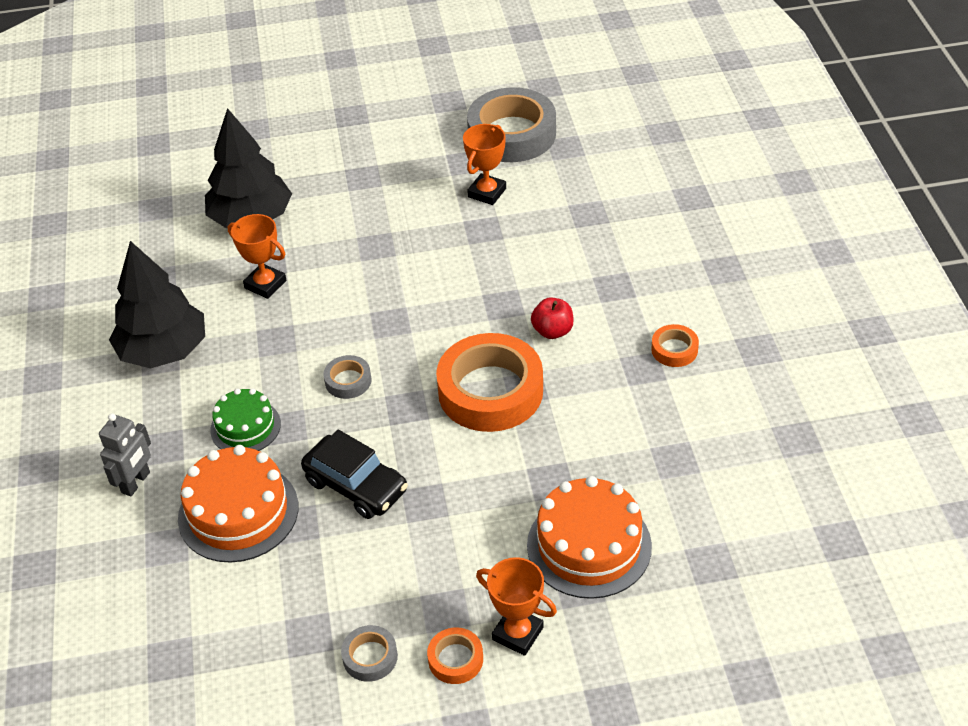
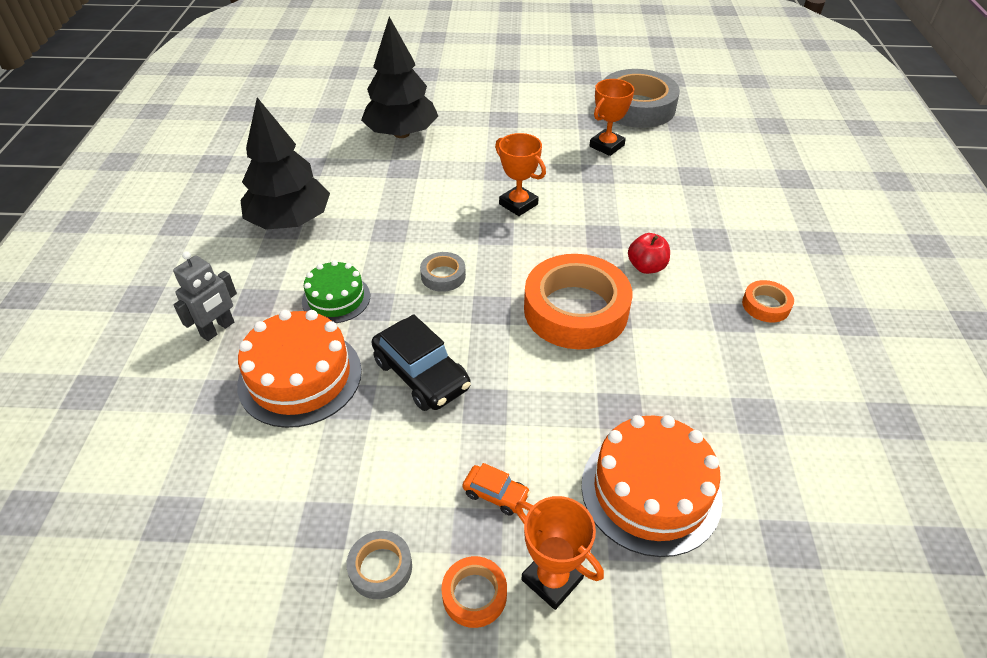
camera: 10 degrees right, 0 degrees up
orange trophy [228,214,287,299] -> orange trophy moved to [495,133,546,216]
none -> orange car [462,463,530,516]

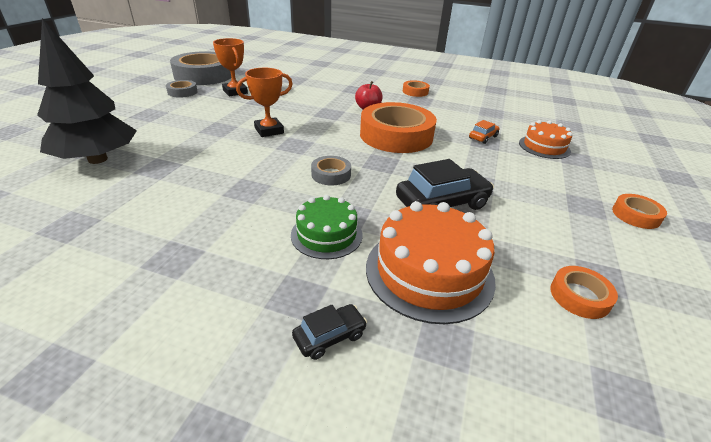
camera: 75 degrees left, 10 degrees down
grey robot [173,251,237,341] -> black car [292,304,367,360]
black tree [240,97,330,230] -> none
grey tape [346,531,412,599] -> grey tape moved to [166,80,198,98]
orange car [462,463,530,516] -> orange car moved to [469,120,500,144]
orange trophy [515,496,604,610] -> none
orange cake [581,415,723,557] -> orange cake [519,120,572,159], size x0.62
none -> orange tape [550,266,618,319]

